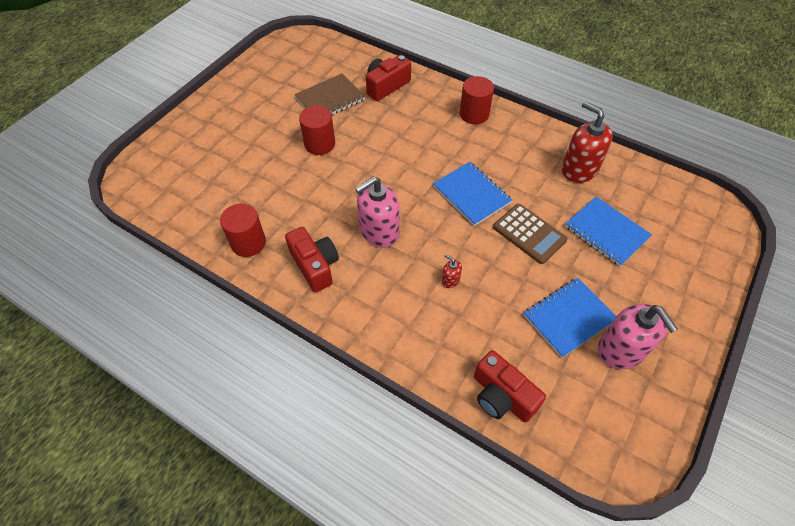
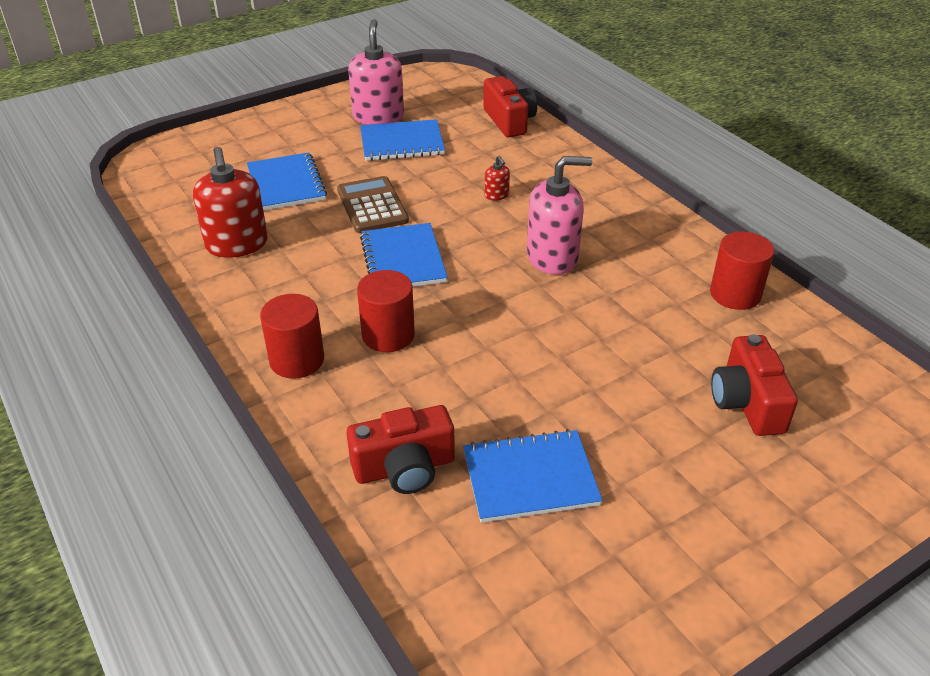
camera: 155 degrees left, 15 degrees down
red camera [285,227,339,292] -> red camera moved to [711,334,798,436]
brown notebook [295,73,365,115] -> blue notebook [463,429,603,523]
red cylinder [299,106,335,155] -> red cylinder moved to [357,270,415,352]

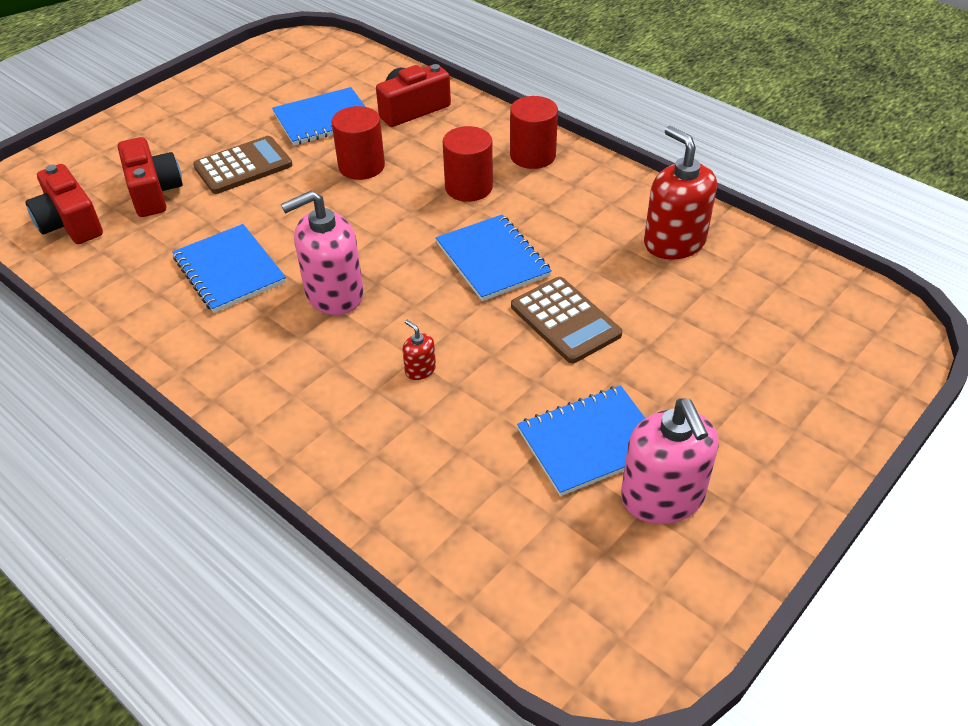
camera: 165 degrees right, 5 degrees up
blue notebook [247,152,327,211] -> blue notebook moved to [172,224,286,313]
red camera [483,76,537,137] -> red camera moved to [25,164,103,244]
red cylinder [710,232,774,310] -> red cylinder moved to [332,106,385,180]
none -> brown calculator [193,136,293,194]

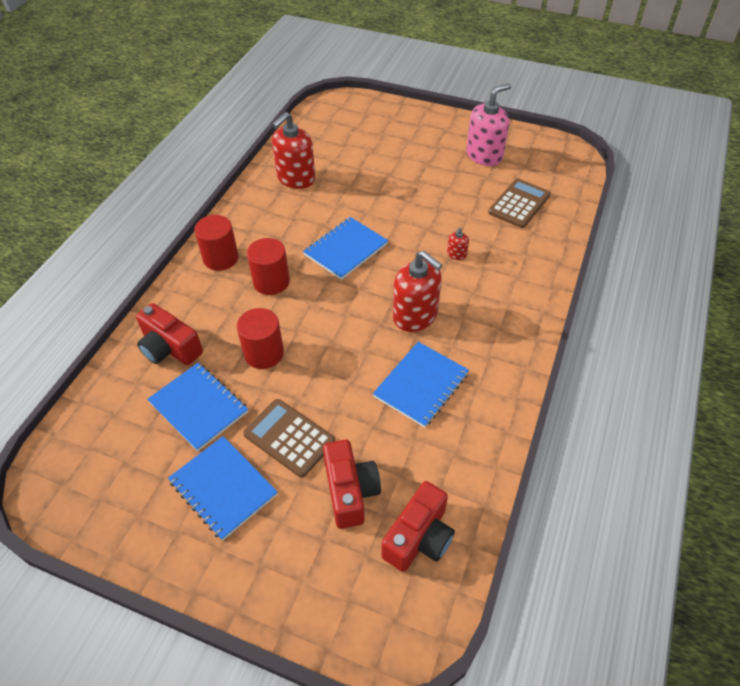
camera: 110 degrees left, 5 degrees up
red camera [118,137,183,217] -> red camera turned 120 degrees clockwise [323,440,381,529]
pink soap dispenser [281,191,364,315] -> red soap dispenser [393,251,442,332]
brown calculator [511,277,622,363] -> brown calculator moved to [488,179,551,228]
blue notebook [517,385,645,496] -> blue notebook moved to [168,436,278,540]

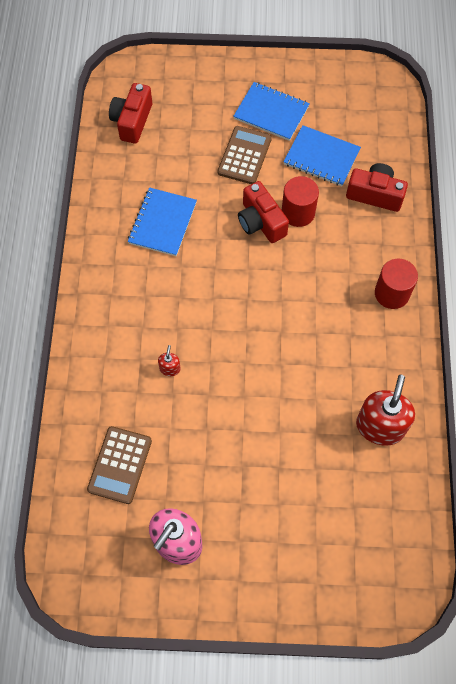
camera: 160 degrees right, 15 degrees up
brown calculator [243,399,335,478] -> brown calculator turned 90 degrees counterclockwise [218,126,272,184]
red cylinder [247,238,290,295] -> none
blue notebook [303,217,388,280] -> none
red camera [323,440,381,529] -> red camera moved to [238,181,289,243]
red soap dispenser [393,251,442,332] -> none

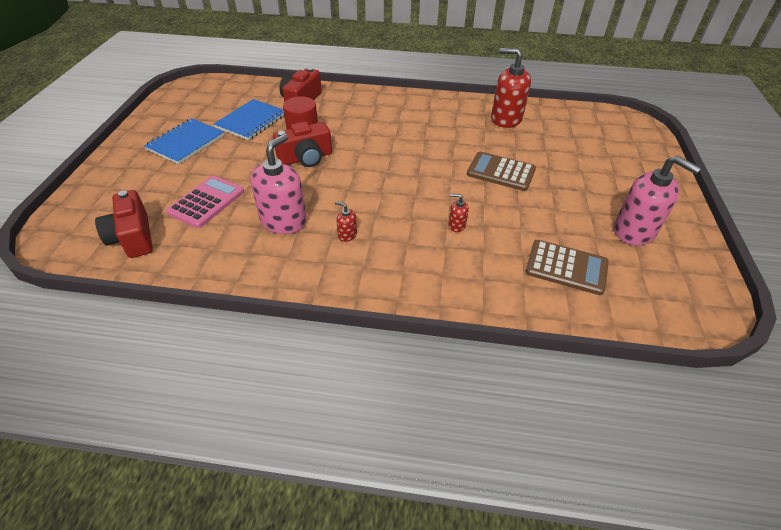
camera: 85 degrees left, 20 degrees down
red camera [109,83,152,144] -> red camera turned 45 degrees clockwise [95,190,153,258]
blue notebook [128,187,197,256] -> pink soap dispenser [251,134,307,234]
brown calculator [218,126,272,184] -> brown calculator moved to [467,152,536,191]
red cylinder [375,259,418,309] -> none
none -> pink calculator [166,175,244,228]
none -> red soap dispenser [335,201,357,242]

